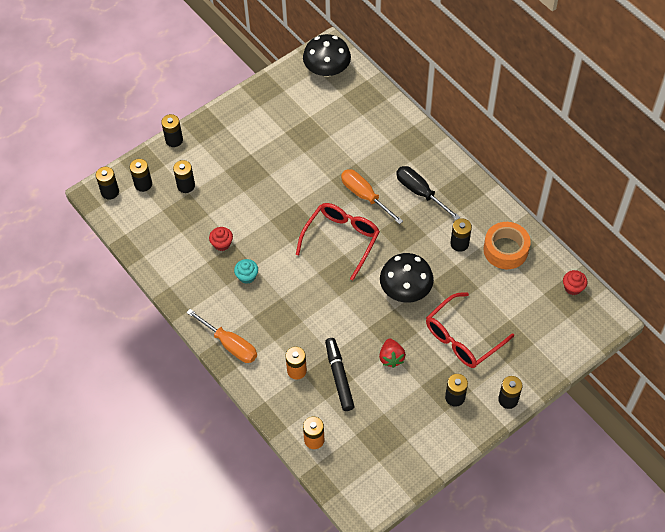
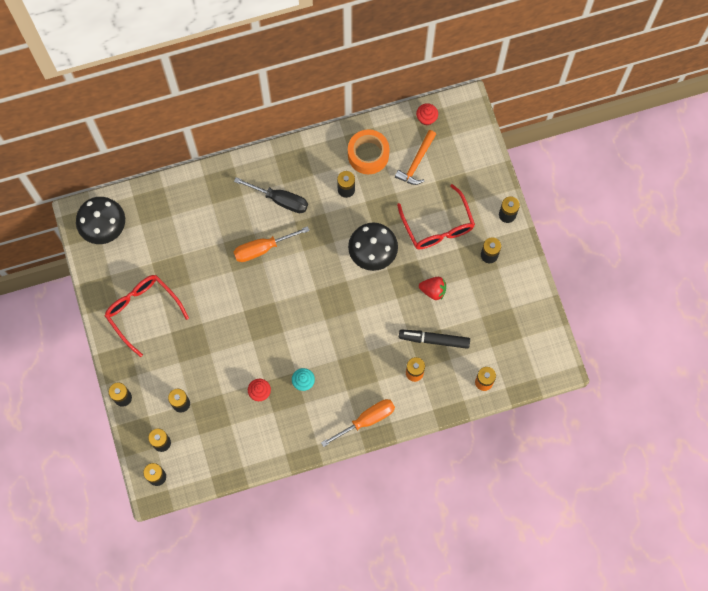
camera: 70 degrees left, 15 degrees up
red glasses [296,203,380,280] -> red glasses moved to [105,275,189,357]
black screwdriver [396,166,460,220] -> black screwdriver turned 135 degrees counterclockwise [234,177,308,213]
none -> orange hammer [395,130,436,185]

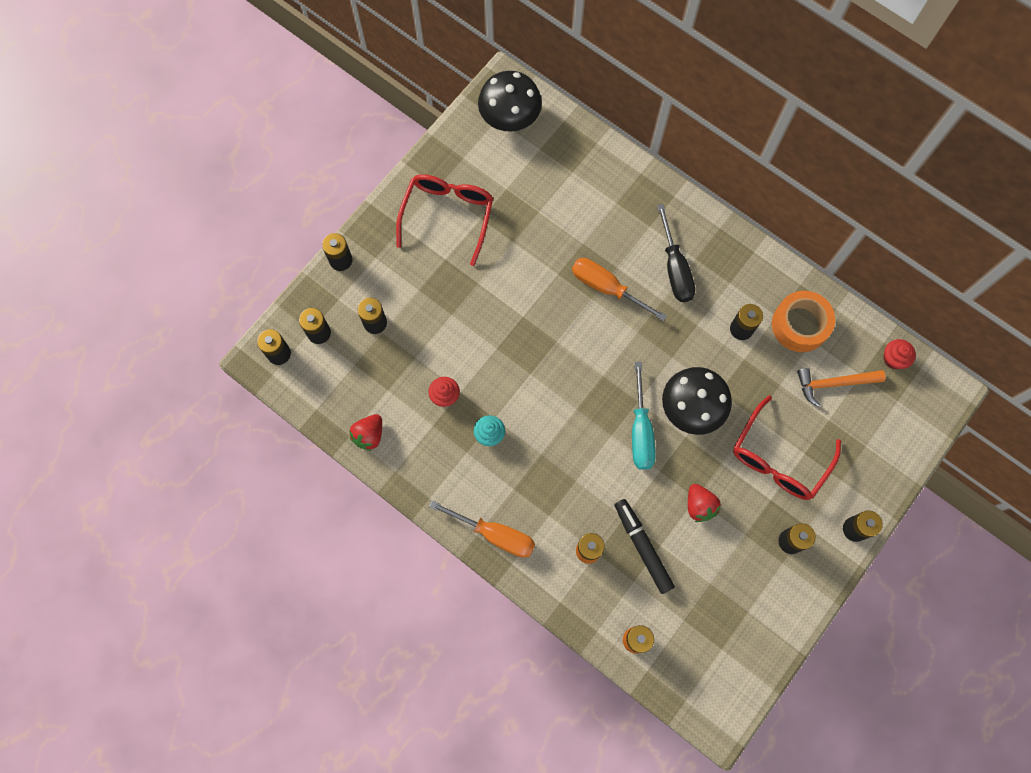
camera: 55 degrees right, 0 degrees up
none -> red strawberry [349,414,382,451]
none -> turquoise screwdriver [632,362,656,470]

